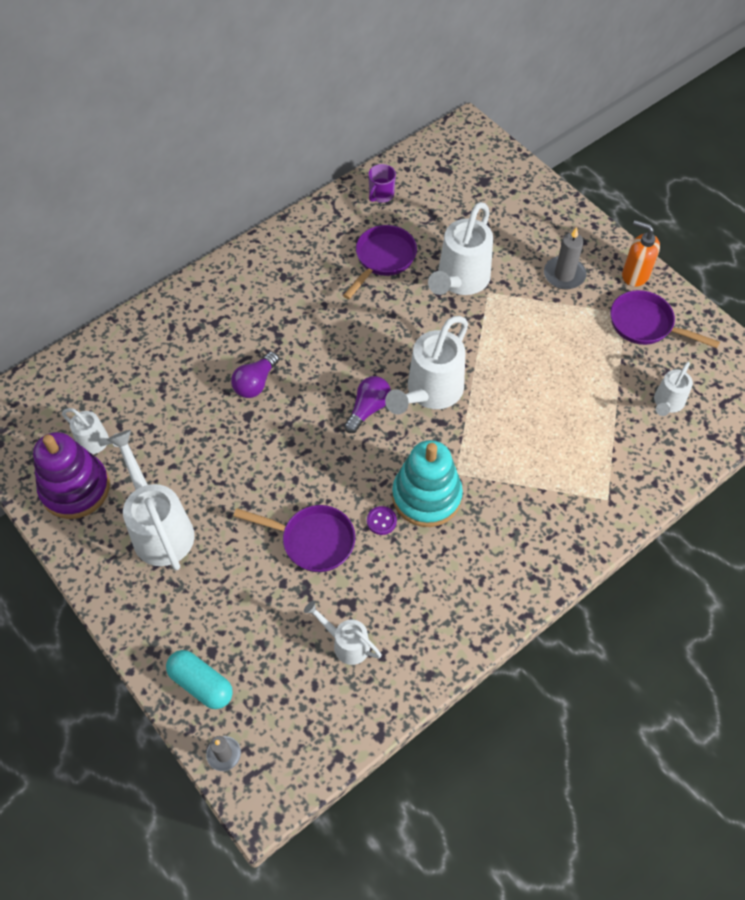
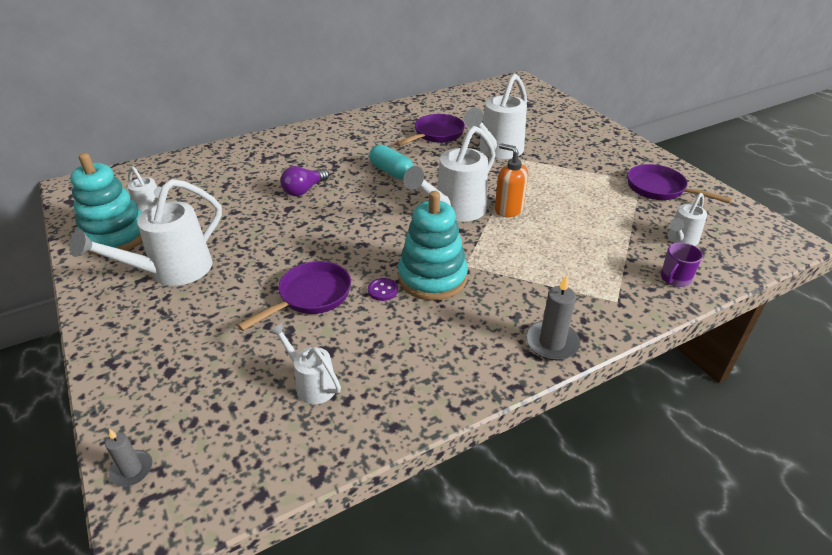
camera: 10 degrees right, 20 degrees down
purple stacking toy [33,432,110,519] -> turquoise stacking toy [70,153,143,255]
white watering can [107,430,195,571] -> white watering can turned 120 degrees counterclockwise [70,179,222,286]
turquoise capsule [166,650,233,709] -> turquoise capsule moved to [369,144,413,180]
purple pan [234,505,355,572] -> purple pan turned 75 degrees counterclockwise [237,261,351,331]
purple light bulb [344,376,391,433] -> none
purple mug [368,164,396,203] -> purple mug moved to [661,242,703,287]
grey candle [544,227,586,290] -> grey candle moved to [526,275,580,360]
orange soap dispenser [622,220,660,287] -> orange soap dispenser moved to [495,143,528,217]

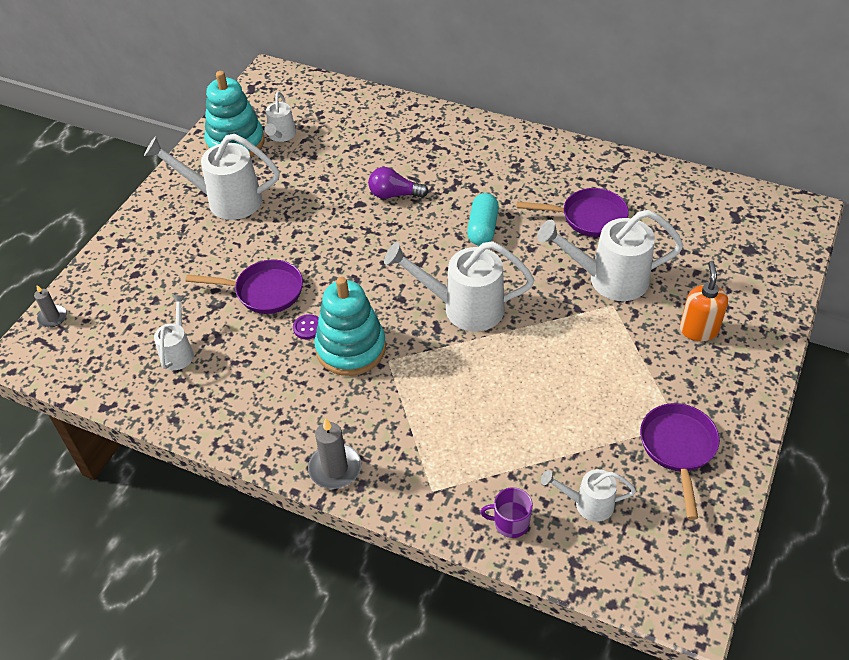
camera: 55 degrees right, 10 degrees up
orange soap dispenser [495,143,528,217] -> orange soap dispenser moved to [680,261,728,341]

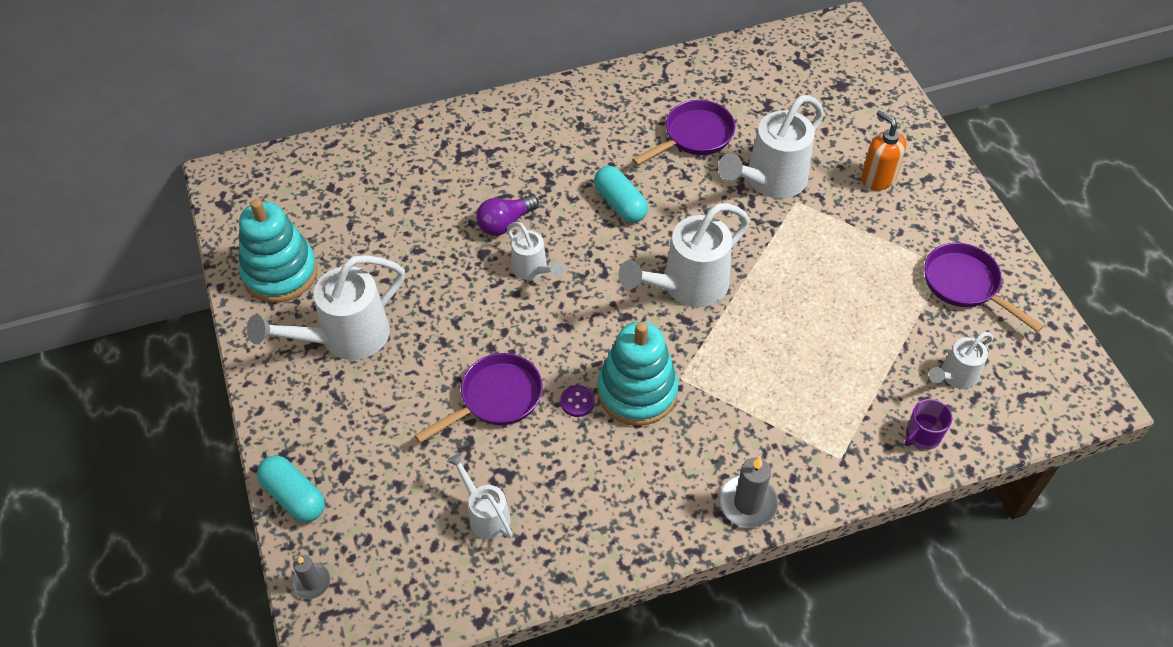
camera: 45 degrees left, 5 degrees up
white watering can [265,91,296,142] -> white watering can moved to [507,222,564,280]
none -> turquoise capsule [257,455,325,522]

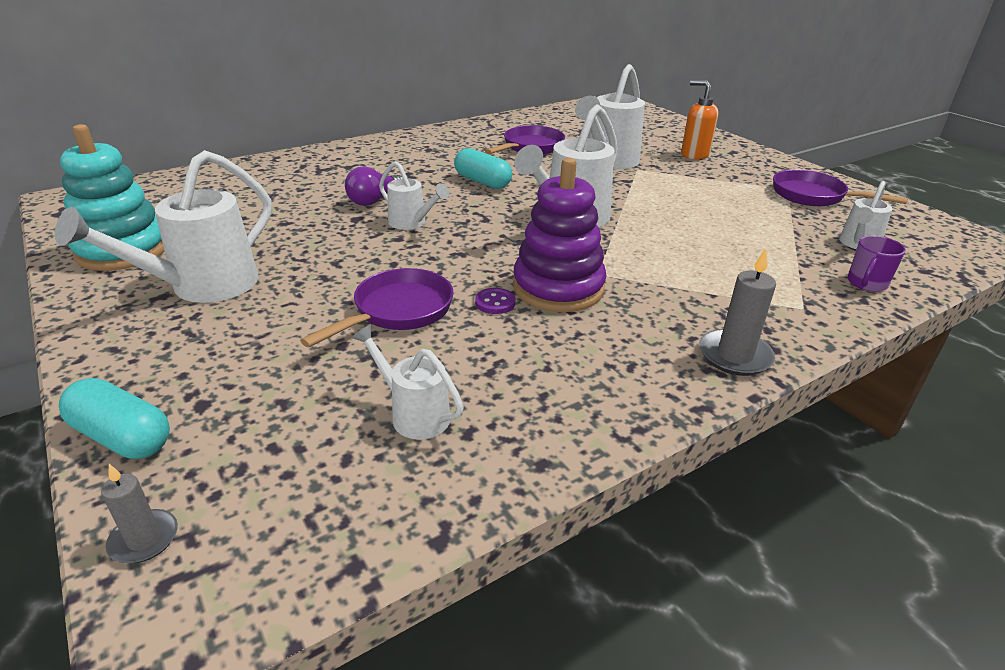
camera: 15 degrees left, 20 degrees down
turquoise stacking toy [597,322,678,426] -> purple stacking toy [513,158,607,312]

